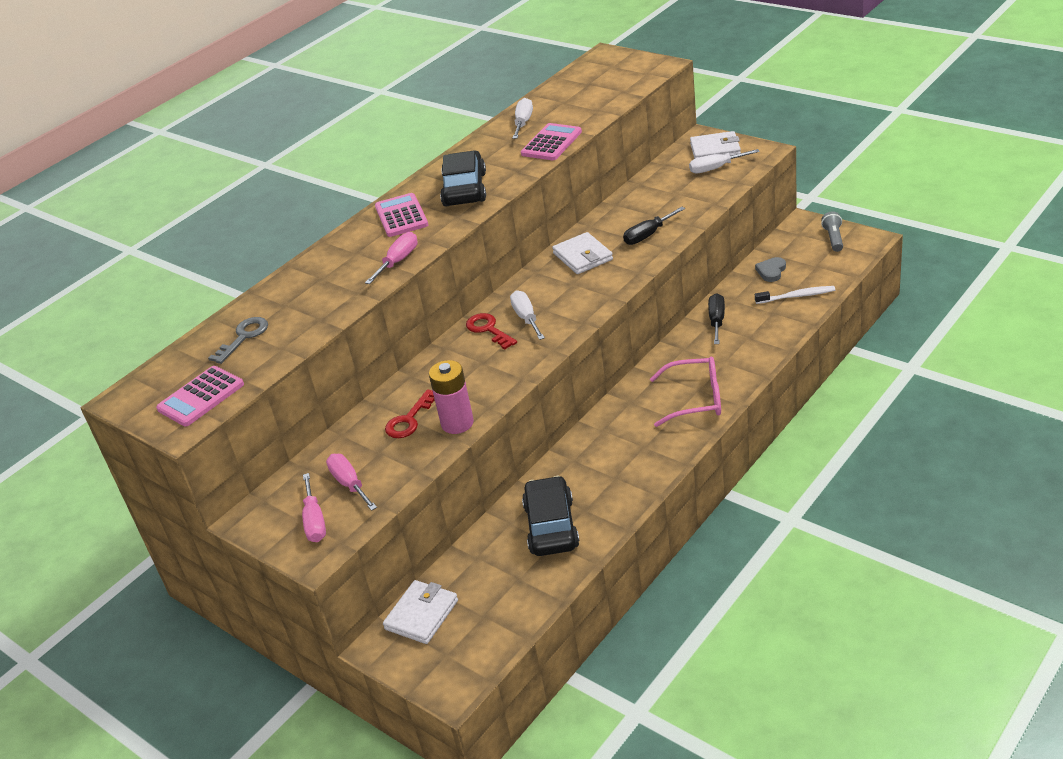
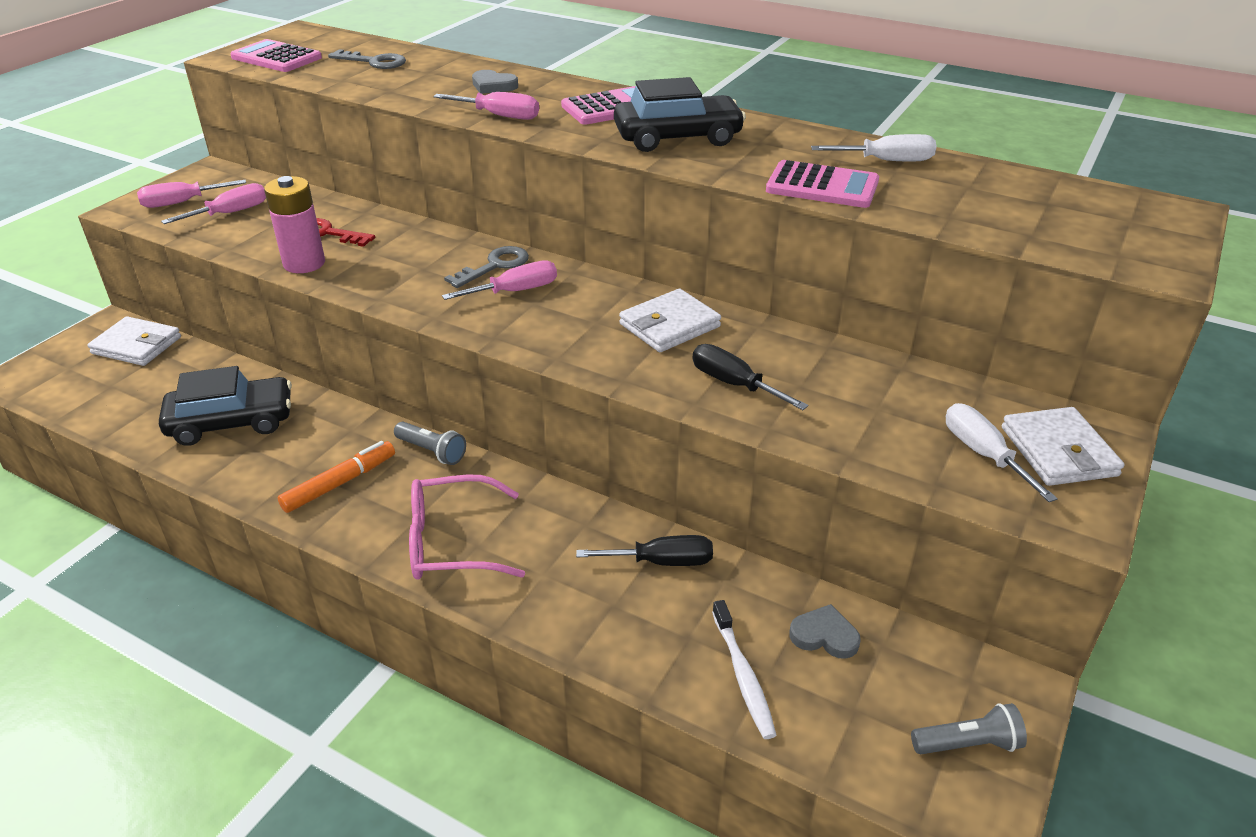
camera: 75 degrees right, 0 degrees up
red key [466,313,517,349] -> grey key [444,246,529,288]
white screwdriver [510,290,545,340] -> pink screwdriver [442,260,557,300]
pink glasses [650,357,721,427] -> pink glasses turned 90 degrees clockwise [409,474,525,580]
none -> orange marker [278,441,395,513]
none -> grey flashlight [394,422,466,465]
none -> grey heart [472,70,518,94]

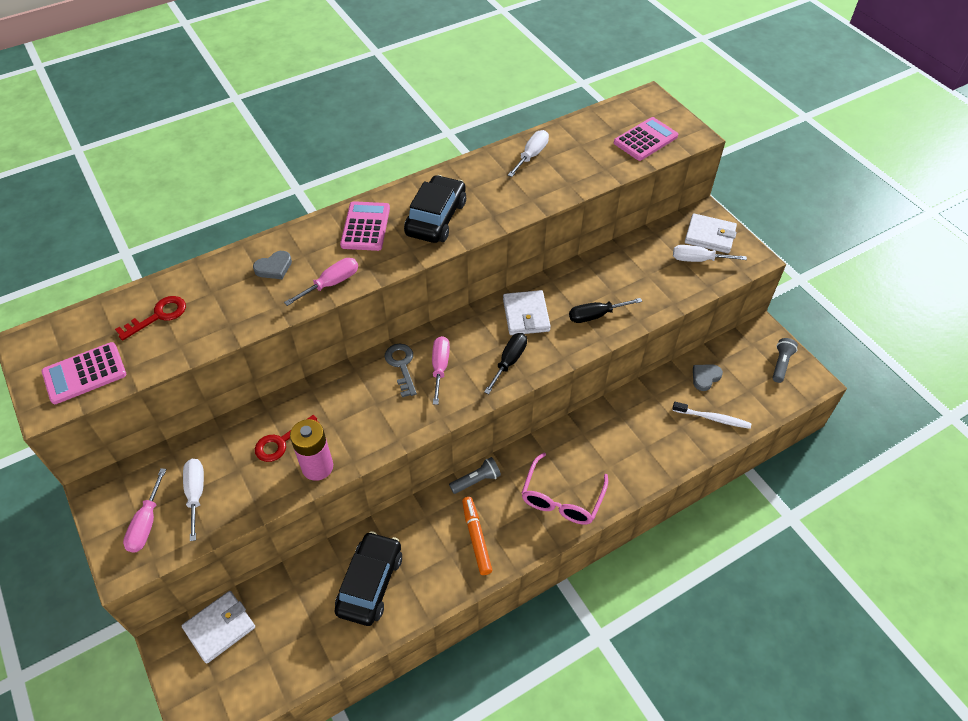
camera: 60 degrees left, 15 degrees up
pink screwdriver [161,183,266,224] -> white screwdriver [183,459,204,541]
grey key [328,49,406,69] -> red key [115,296,186,341]
black screwdriver [576,535,713,566] -> black screwdriver moved to [484,333,527,394]
pink calculator [766,160,879,208] -> pink calculator moved to [614,117,678,161]

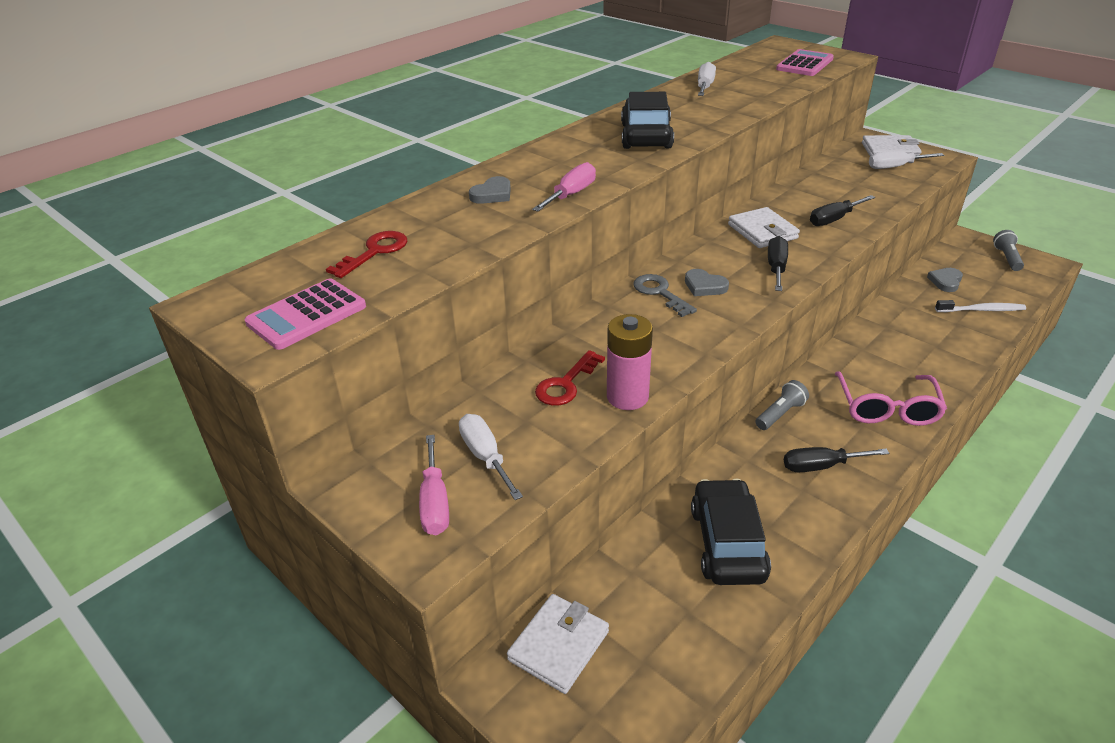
camera: 15 degrees left, 15 degrees down
pink calculator [340,201,390,251] -> none
pink screwdriver [432,336,450,405] -> grey heart [685,269,729,296]
orange marker [462,497,492,575] -> black screwdriver [784,447,889,472]

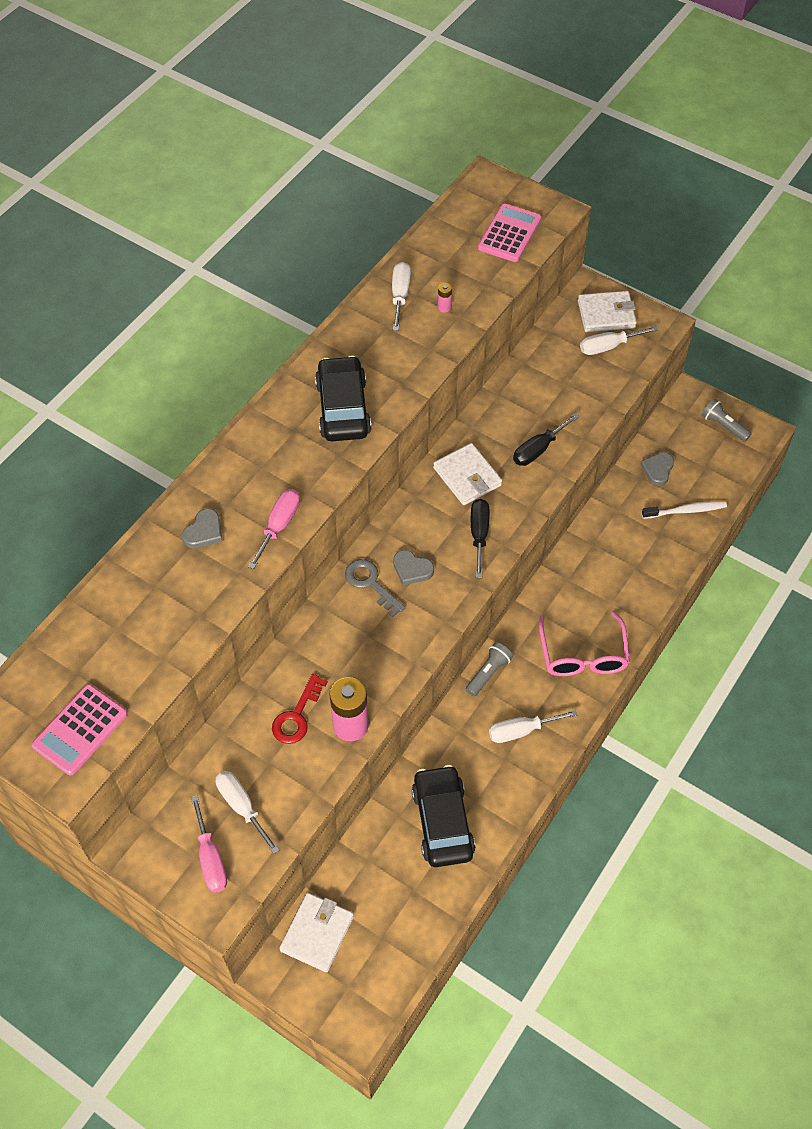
camera: 10 degrees left, 20 degrees up
red key [326,231,407,278] -> none
black screwdriver [784,447,889,472] -> white screwdriver [489,710,577,743]
grey flashlight [993,230,1024,271] -> grey flashlight turned 45 degrees counterclockwise [702,399,752,442]
none -> pink battery [438,283,452,313]

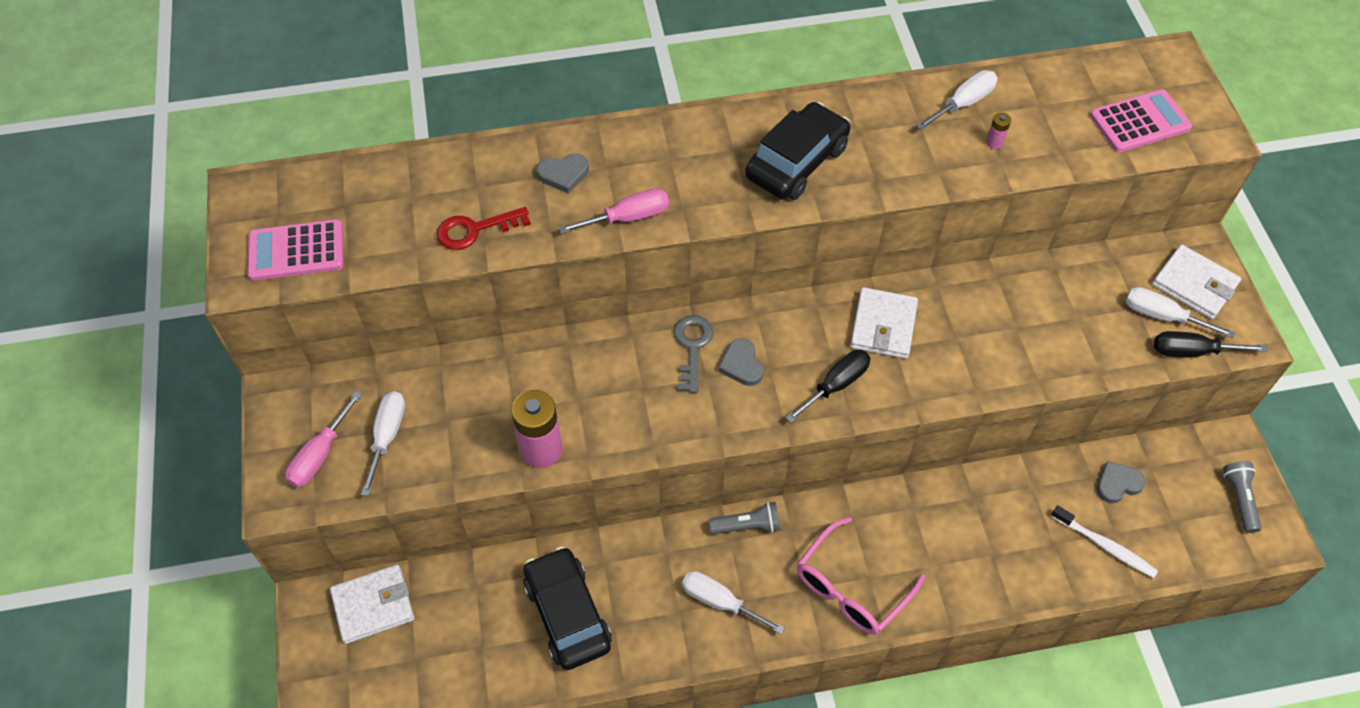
camera: 45 degrees right, 0 degrees up
red key [272,674,328,744] -> red key moved to [436,207,531,250]
black car [412,765,475,867] -> black car turned 60 degrees counterclockwise [523,546,612,670]
black screwdriver [513,413,580,466] -> black screwdriver moved to [1154,331,1267,357]

